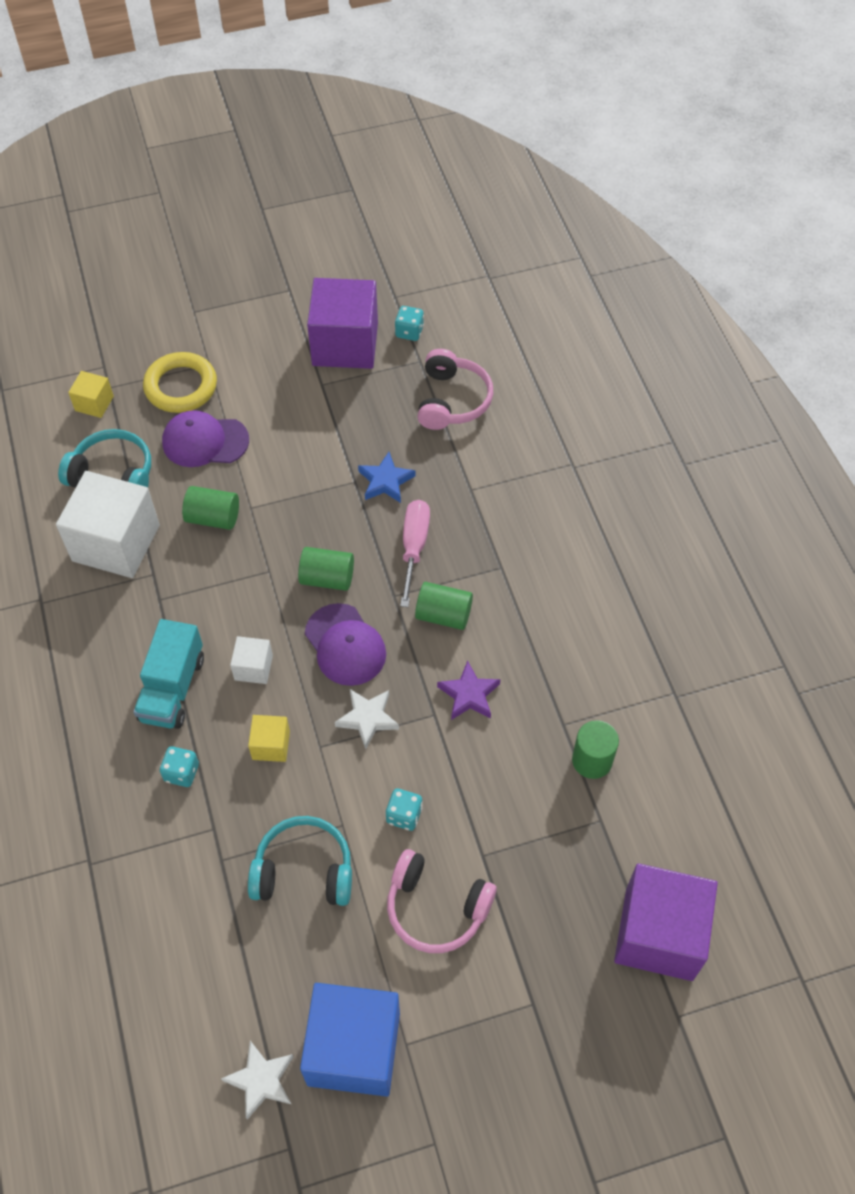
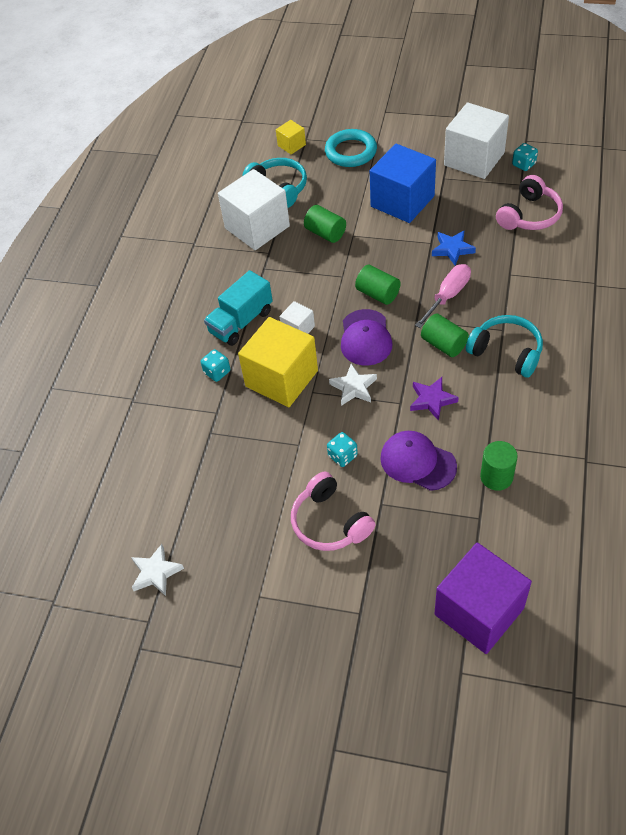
camera: 35 degrees right, 5 degrees down
yellow ring [143,352,217,413] -> turquoise ring [325,129,377,167]
purple cap [162,410,249,467] -> purple cap moved to [380,431,457,491]
yellow cube [248,715,290,762] -> yellow cube [238,317,318,407], size x2.15
turquoise headphones [248,816,352,906] -> turquoise headphones moved to [466,315,543,378]
blue cube [300,983,400,1097] -> blue cube moved to [370,144,436,223]
purple cube [307,278,378,369] -> white cube [444,102,509,179]

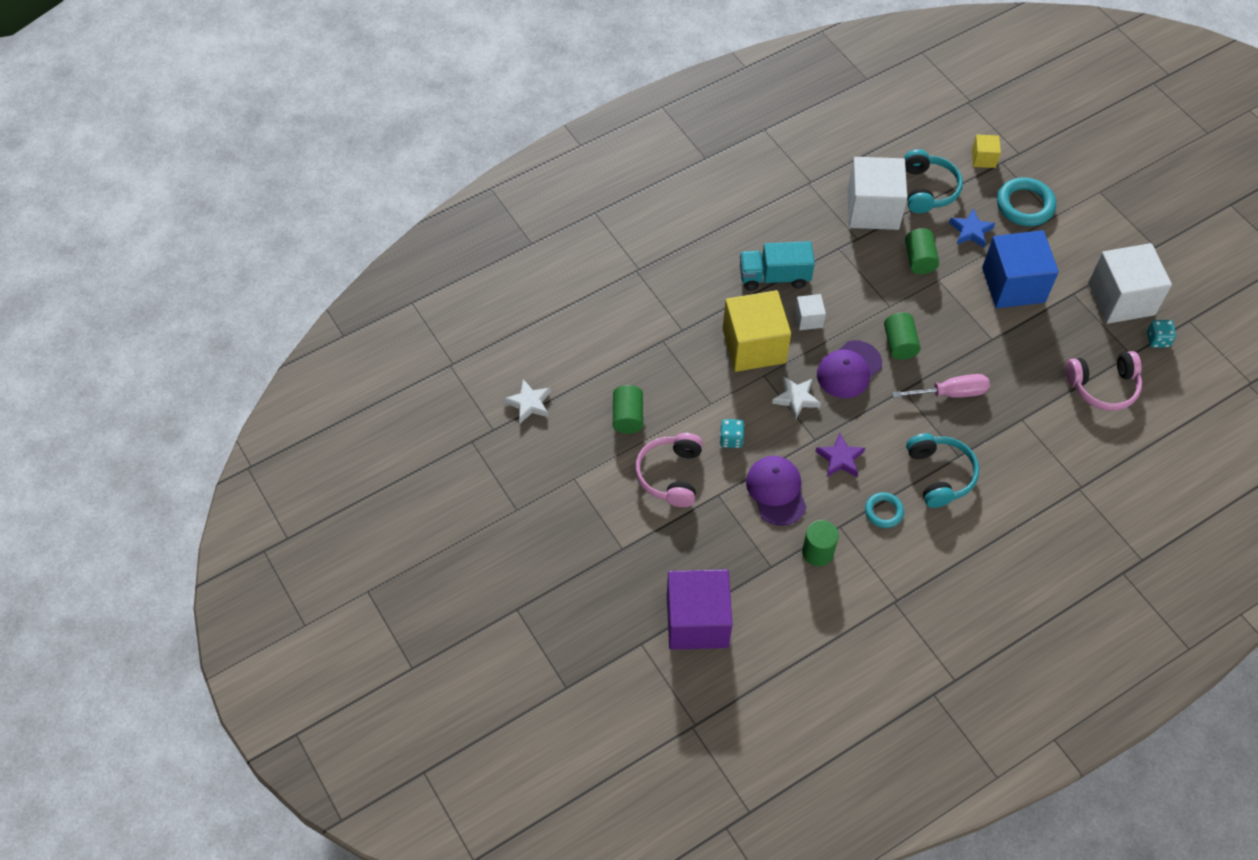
camera: 40 degrees right, 5 degrees up
turquoise dice [201,349,230,382] -> none
green cylinder [421,313,469,357] -> green cylinder moved to [613,385,643,434]
blue star [432,230,476,265] -> blue star moved to [949,208,995,248]
none -> turquoise ring [865,492,904,528]

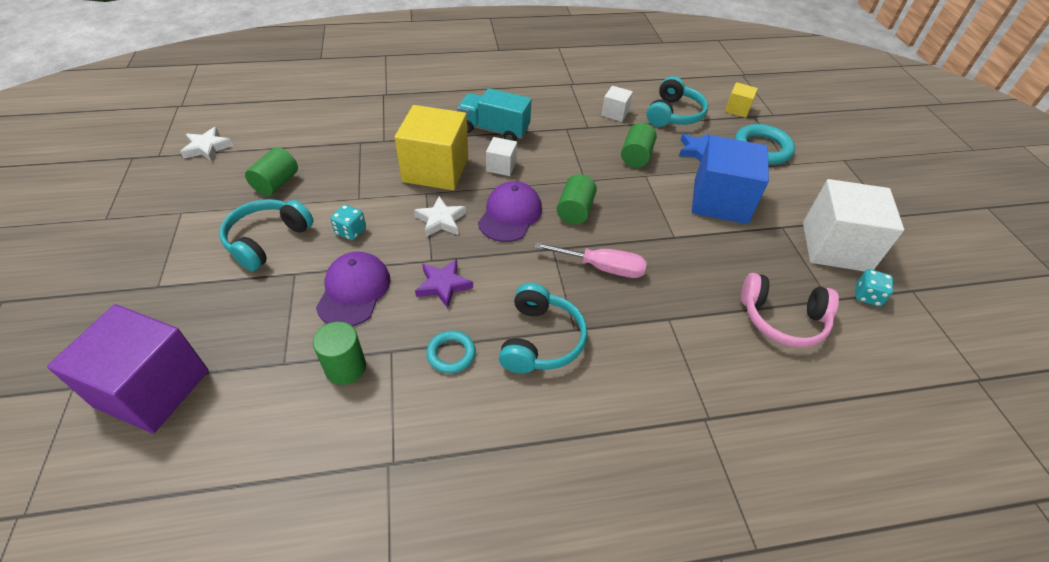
camera: 20 degrees right, 10 degrees down
pink headphones [635,433,703,507] -> turquoise headphones [219,199,314,271]
purple cap [817,340,882,398] -> purple cap turned 135 degrees clockwise [478,181,542,242]
white cube [847,157,907,230] -> white cube [602,86,633,122], size x0.47

